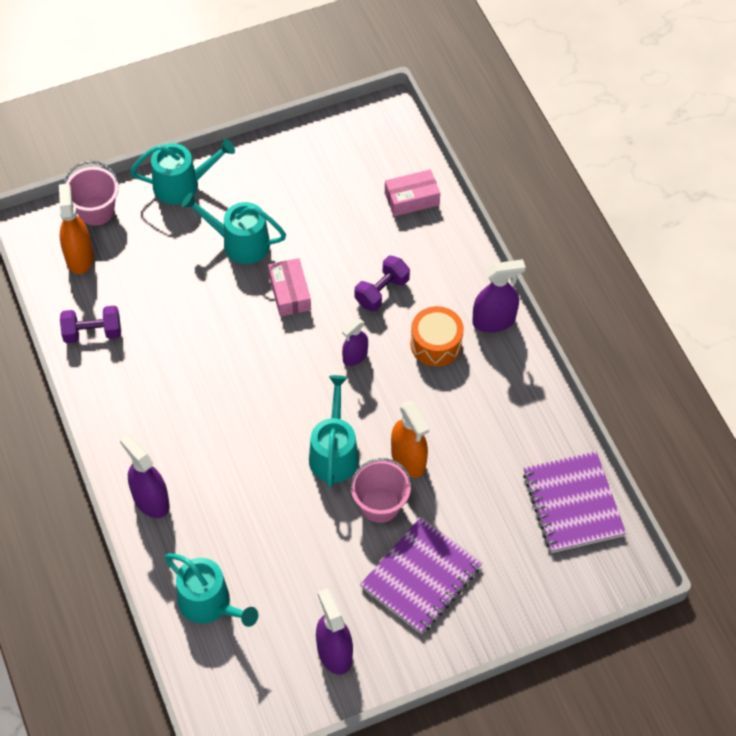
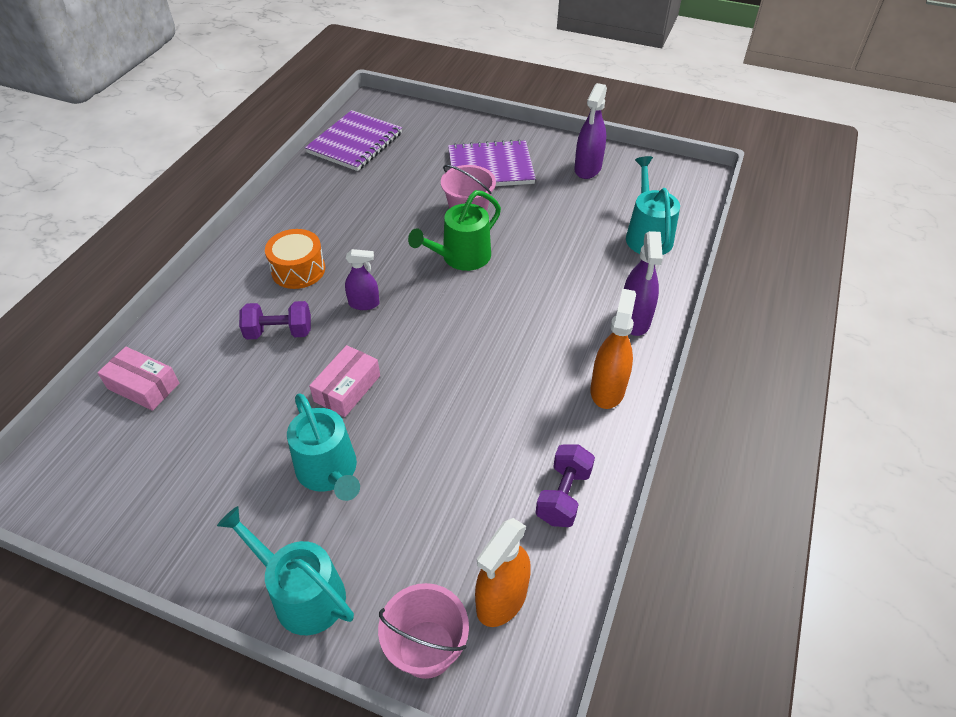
camera: 135 degrees left, 10 degrees down
purple dumbbell [60,306,121,343] -> purple dumbbell turned 75 degrees clockwise [535,444,595,527]
turquoise watering can [309,375,358,487] -> green watering can [408,190,501,271]
orange spray bottle [391,400,429,478] -> orange spray bottle moved to [590,289,636,409]
purple spray bottle [472,259,526,333] -> none

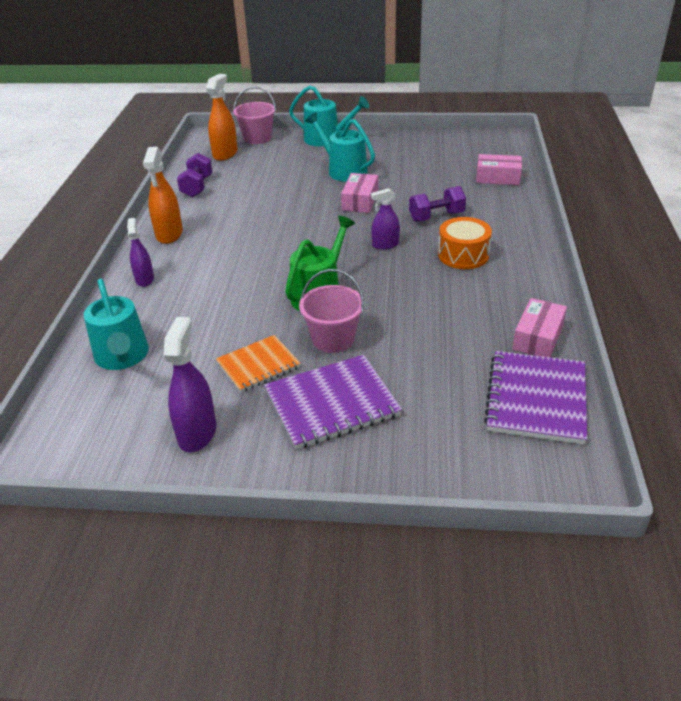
camera: 165 degrees right, 10 degrees down
purple spray bottle [624,231,663,336] -> purple spray bottle [127,218,154,287], size x0.65
none -> orange notebook [216,335,301,392]
none -> pink box [512,298,567,357]

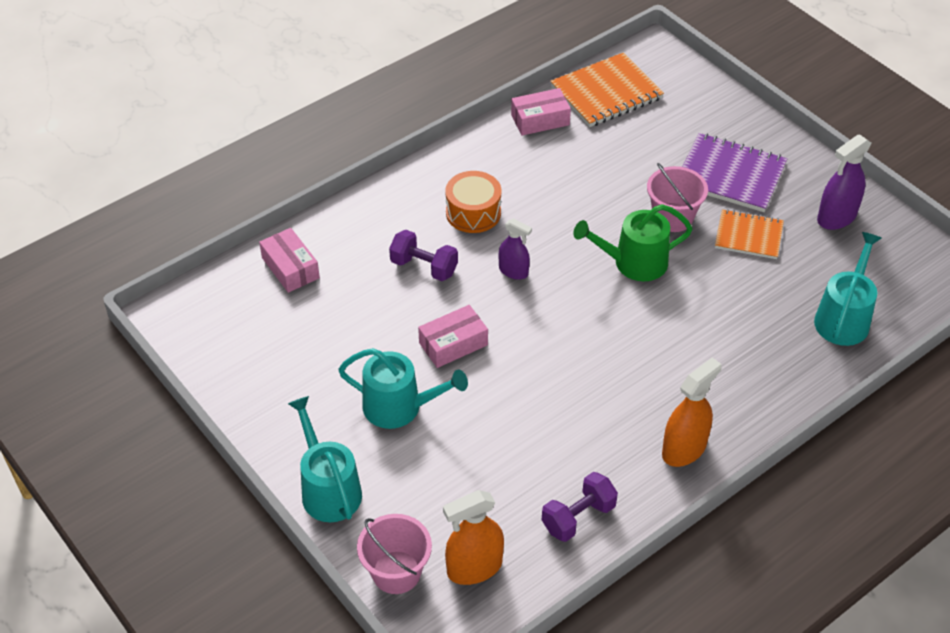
camera: 135 degrees left, 10 degrees up
purple spray bottle [127,218,154,287] -> none
turquoise watering can [305,112,375,182] -> turquoise watering can turned 75 degrees counterclockwise [338,348,468,429]
purple notebook [484,351,587,445] -> orange notebook [550,52,664,127]

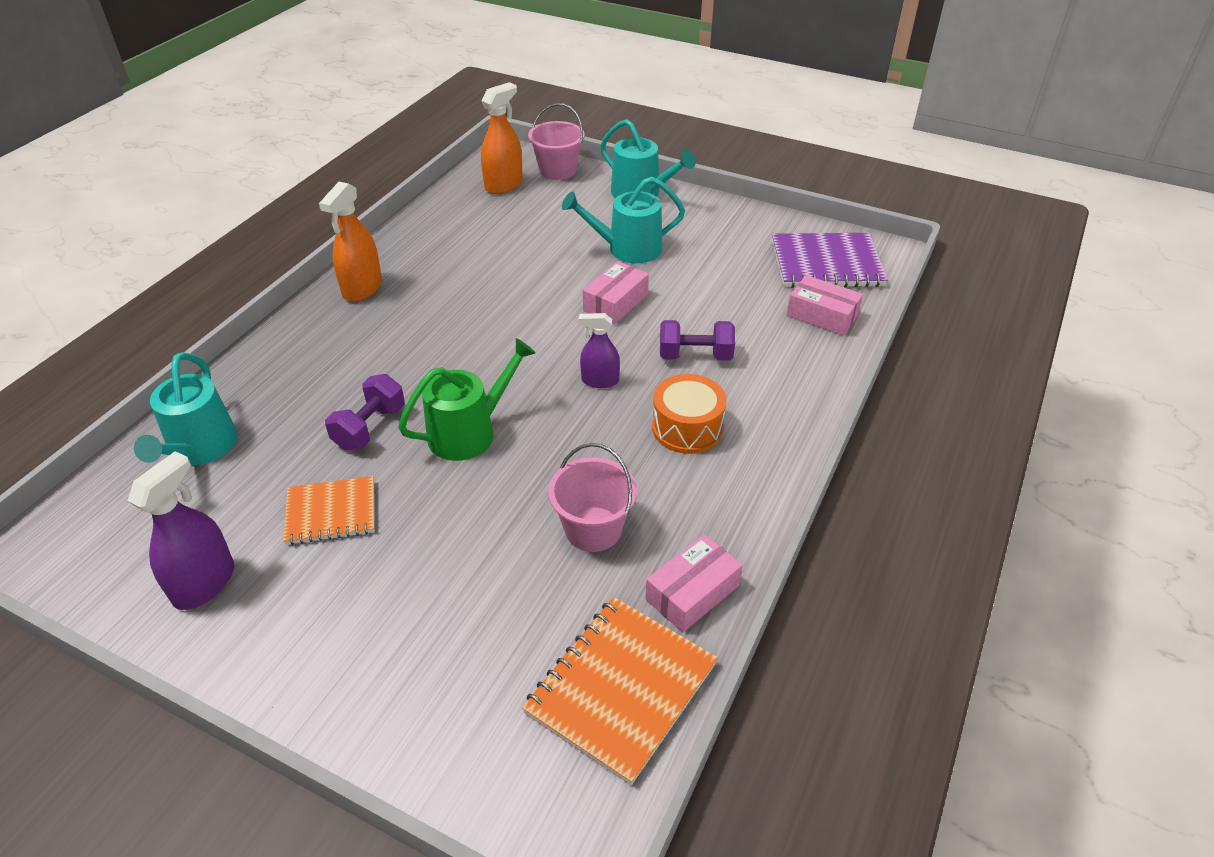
camera: 155 degrees right, 5 degrees down
purple dumbbell [542,472,618,542] -> purple dumbbell moved to [325,374,405,451]
pink bucket [647,163,708,232] -> pink bucket moved to [548,443,637,552]
purple notebook [682,133,787,212] -> purple notebook moved to [772,233,888,288]

